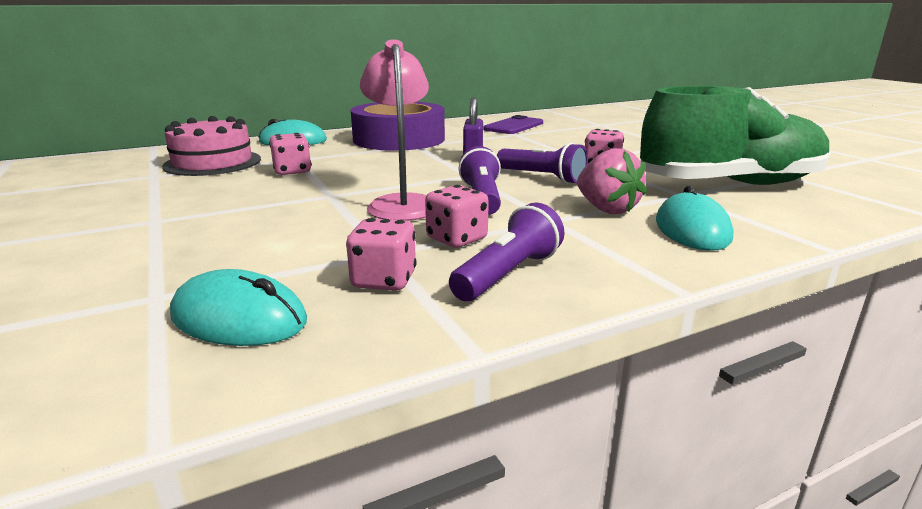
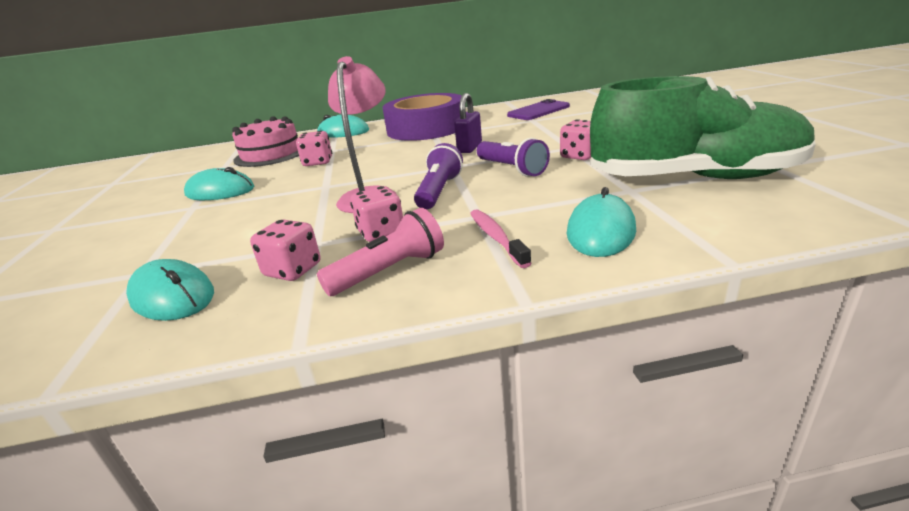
camera: 20 degrees right, 5 degrees up
purple flashlight [449,202,564,301] -> pink flashlight [317,208,444,296]
pink strawberry [577,148,647,214] -> none
none -> turquoise mouse [184,167,254,200]
none -> pink toothbrush [470,209,531,268]

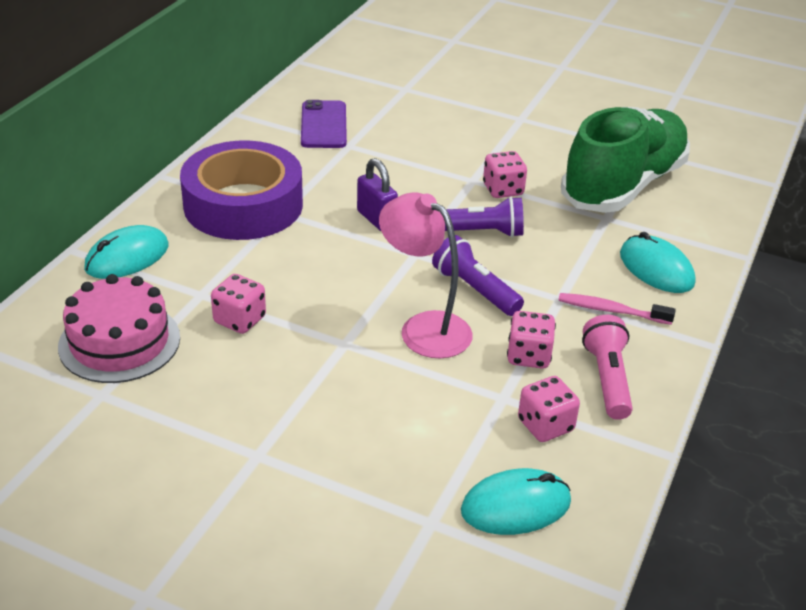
camera: 60 degrees left, 10 degrees up
turquoise mouse [184,167,254,200] -> none

